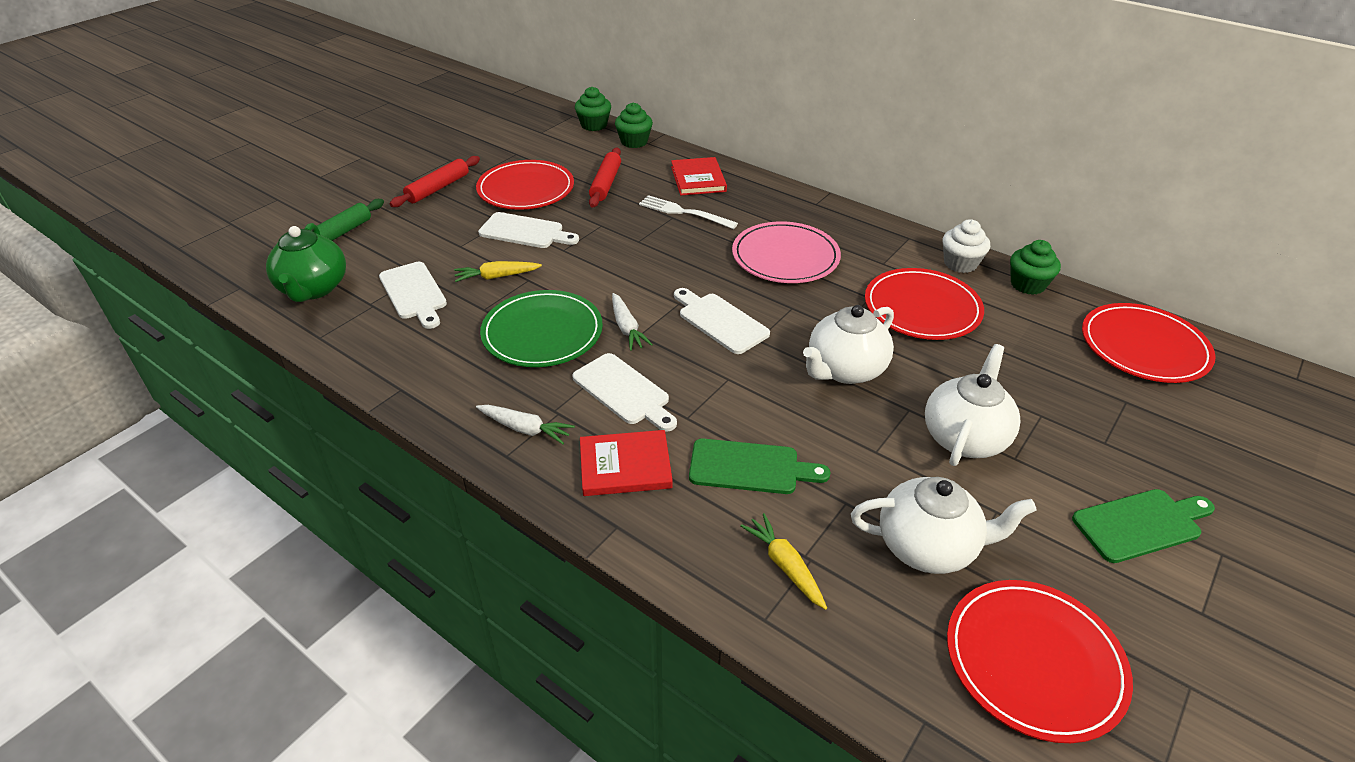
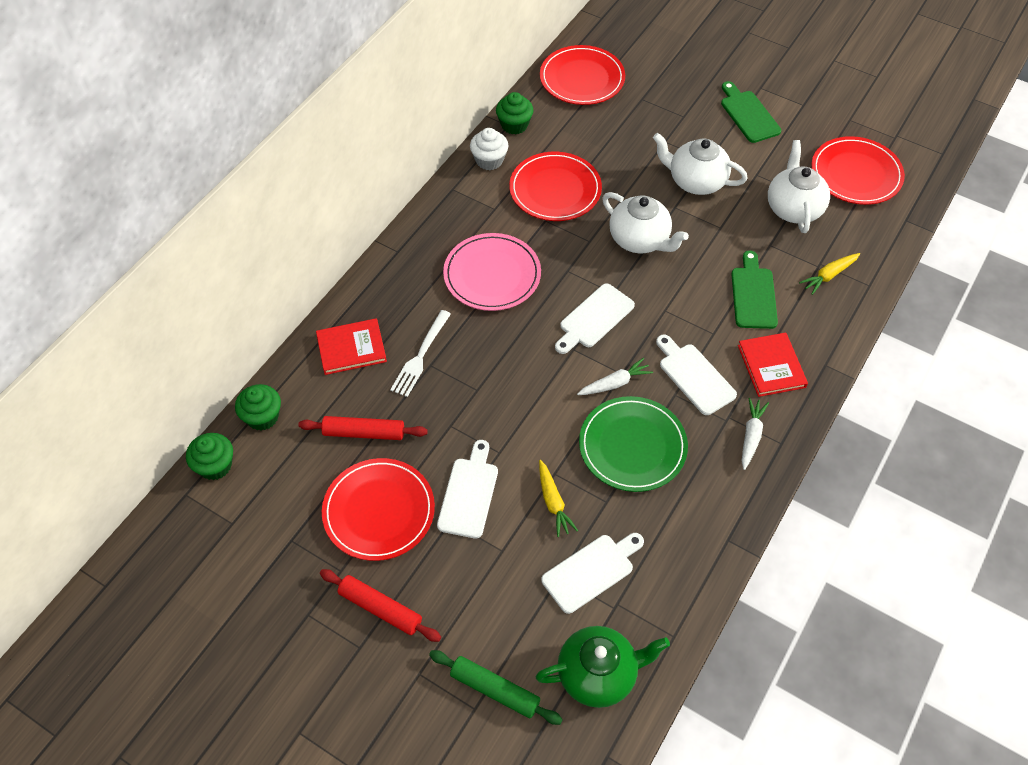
camera: 95 degrees left, 15 degrees up
white cutting board [572,353,677,432] -> white cutting board turned 75 degrees counterclockwise [656,335,737,415]

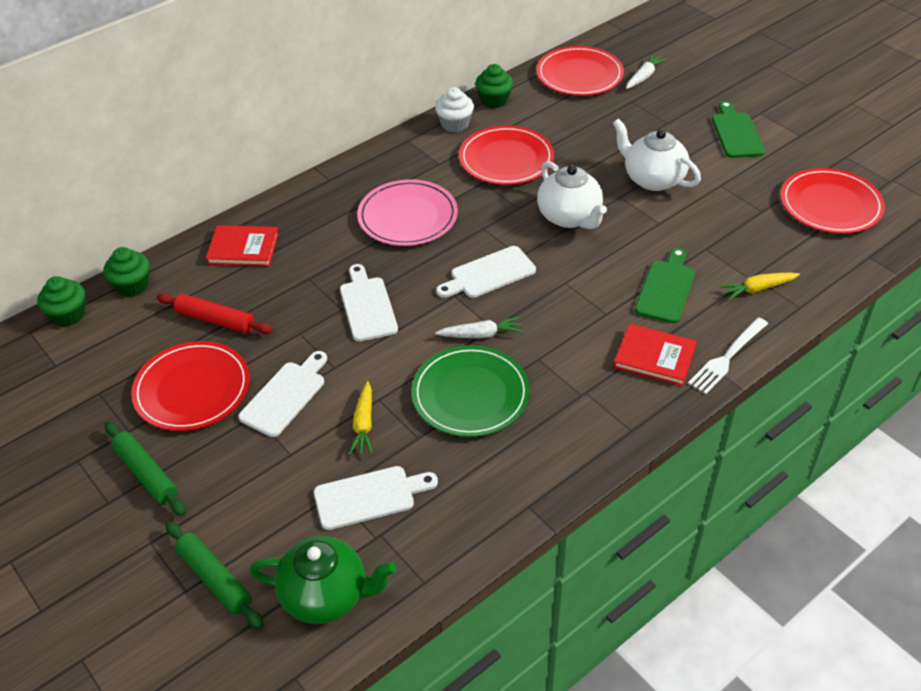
camera: 20 degrees right, 10 degrees down
red rolling pin [320,569,441,642] -> green rolling pin [105,422,186,516]
white fork [390,310,451,397] -> white fork moved to [688,317,768,394]
white cutting board [656,335,737,415] -> white cutting board moved to [340,264,398,341]
red book [738,332,808,397] -> red book turned 75 degrees counterclockwise [614,324,697,386]
white carrot [742,398,769,470] -> white carrot moved to [626,54,667,89]
white teapot [768,140,830,233] -> none

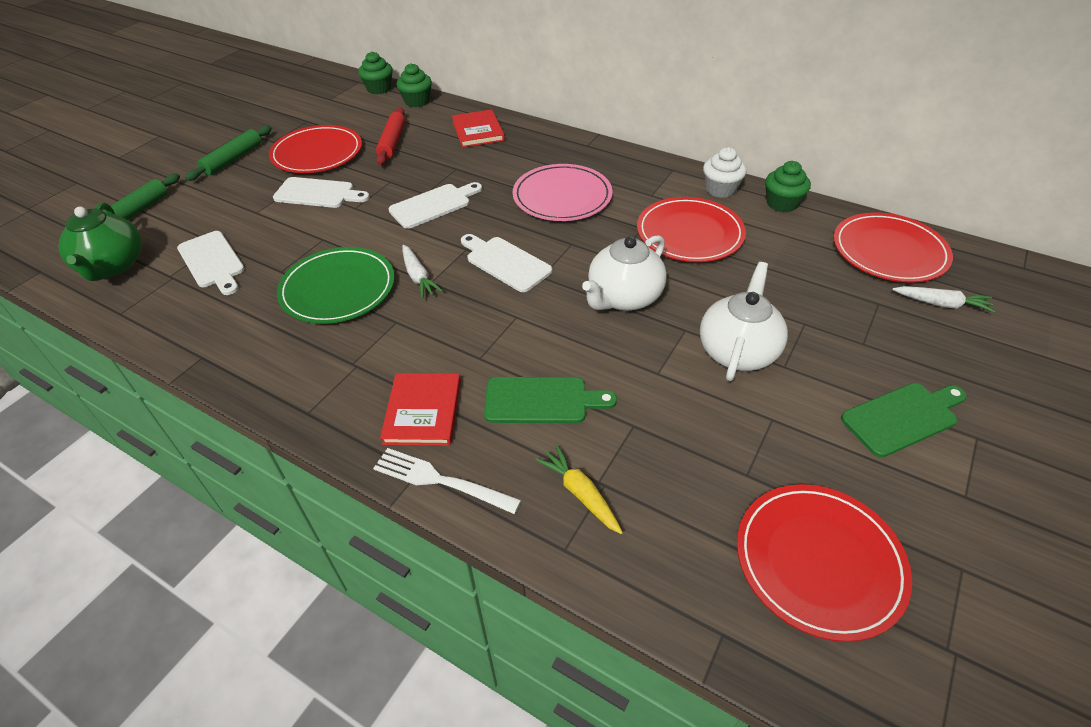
camera: 70 degrees right, 0 degrees up
yellow carrot [349,381,373,455] -> none

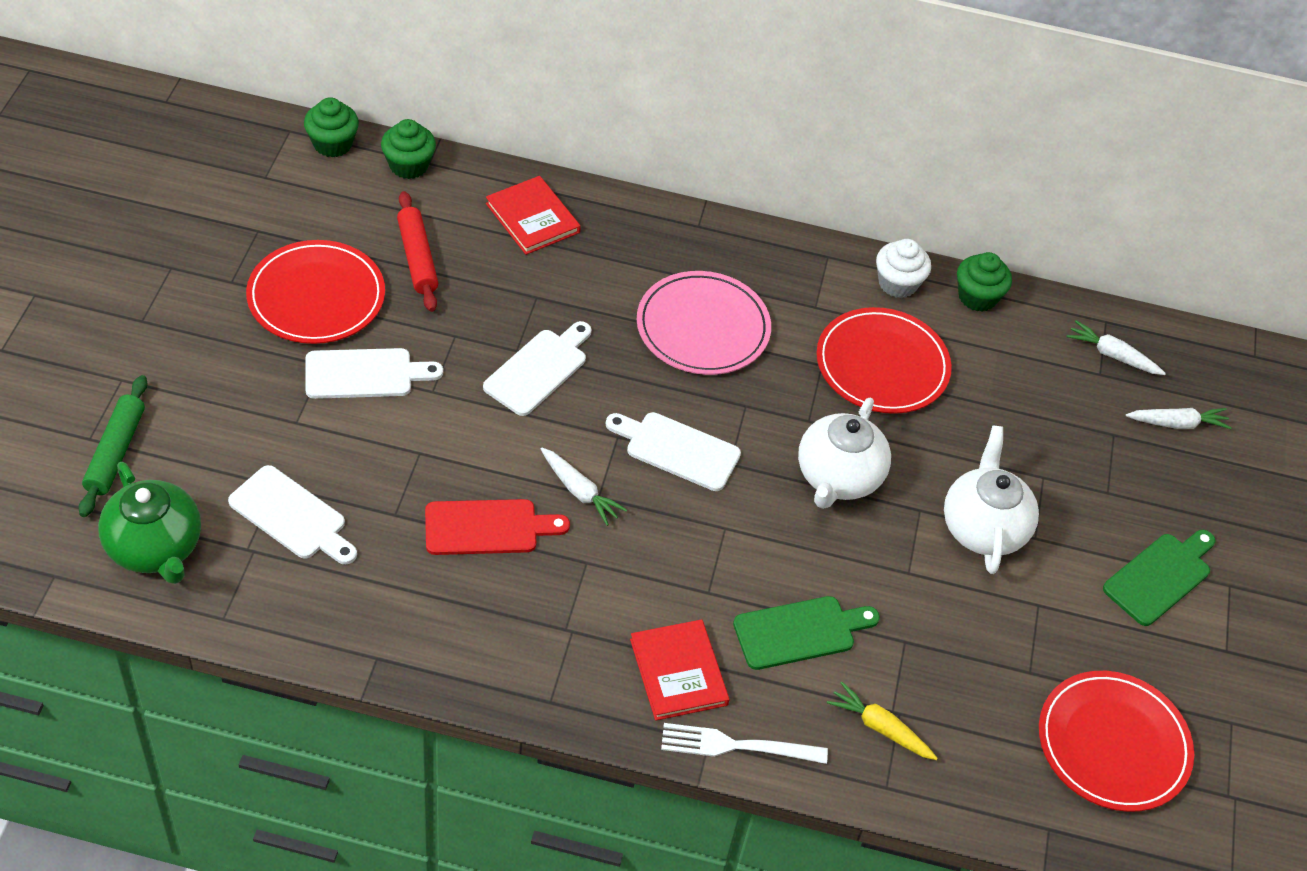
camera: 25 degrees left, 5 degrees up
green rolling pin [185,126,272,181] -> none
green plate [277,247,395,324] -> red cutting board [425,499,570,555]
red plate [834,212,953,283] -> white carrot [1066,320,1166,375]

